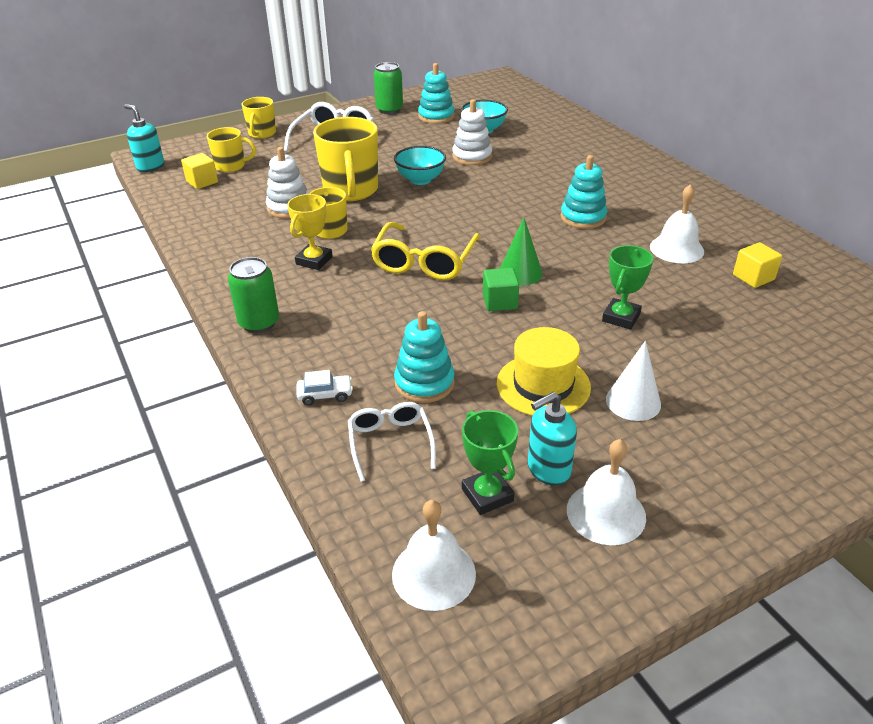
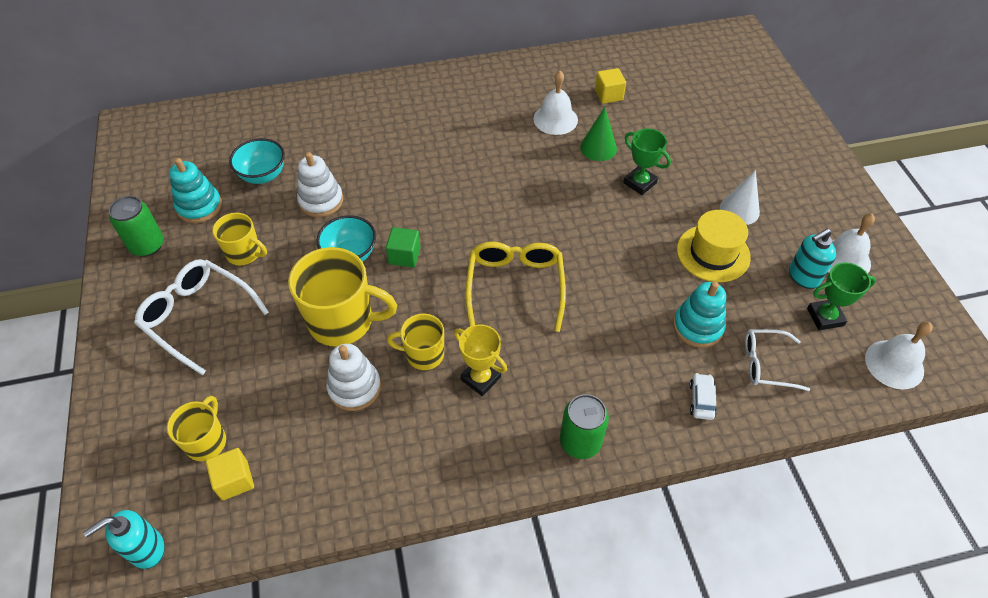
camera: 75 degrees left, 15 degrees up
yellow mug [242,97,276,139] -> yellow mug moved to [212,213,267,265]
yellow glasses [370,222,480,280] -> yellow glasses turned 120 degrees counterclockwise [465,242,566,332]
green cube [483,268,519,311] -> green cube moved to [386,227,421,268]
green cone [500,218,543,285] -> green cone moved to [580,107,617,161]
turquoise soap dispenser [528,392,577,486] -> turquoise soap dispenser turned 75 degrees clockwise [789,228,836,289]
turquoise stacking toy [561,155,607,229] -> none

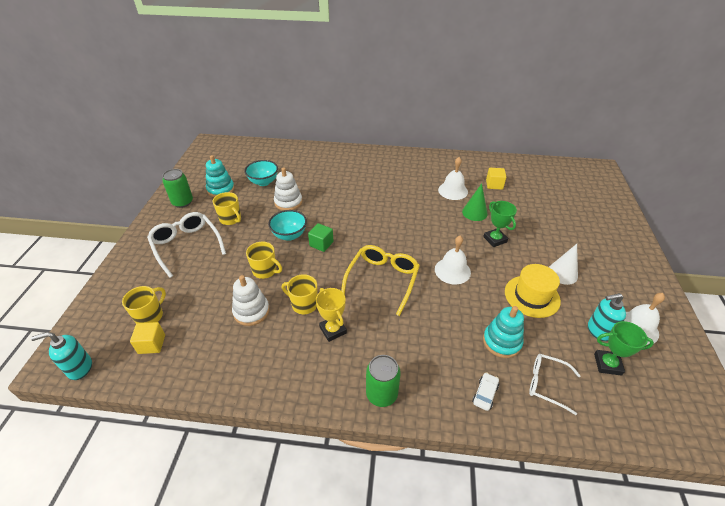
camera: 20 degrees right, 10 degrees down
yellow mug [288,247,397,346] -> yellow mug [246,242,282,279], size x0.57
white bell [865,322,933,389] -> white bell moved to [435,236,471,284]

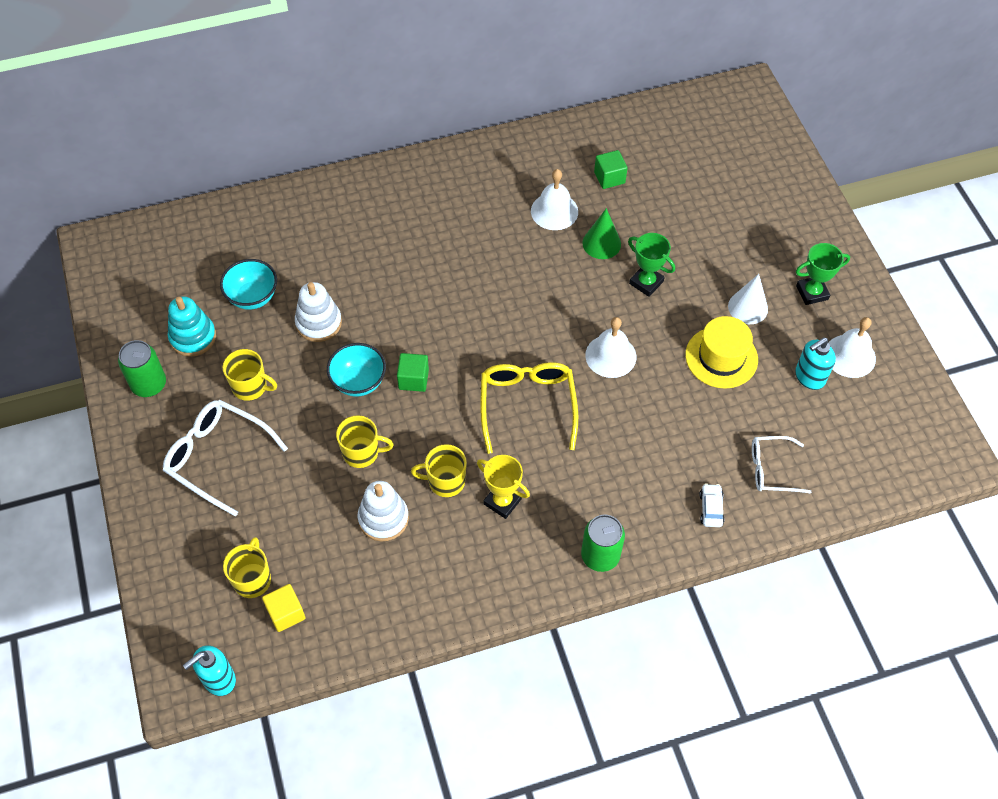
camera: 25 degrees left, 15 degrees up
turquoise stacking toy [483,306,524,358] -> none
yellow cube [486,168,507,190] -> green cube [594,150,628,189]
green trophy [594,321,654,376] -> green trophy moved to [796,243,850,305]

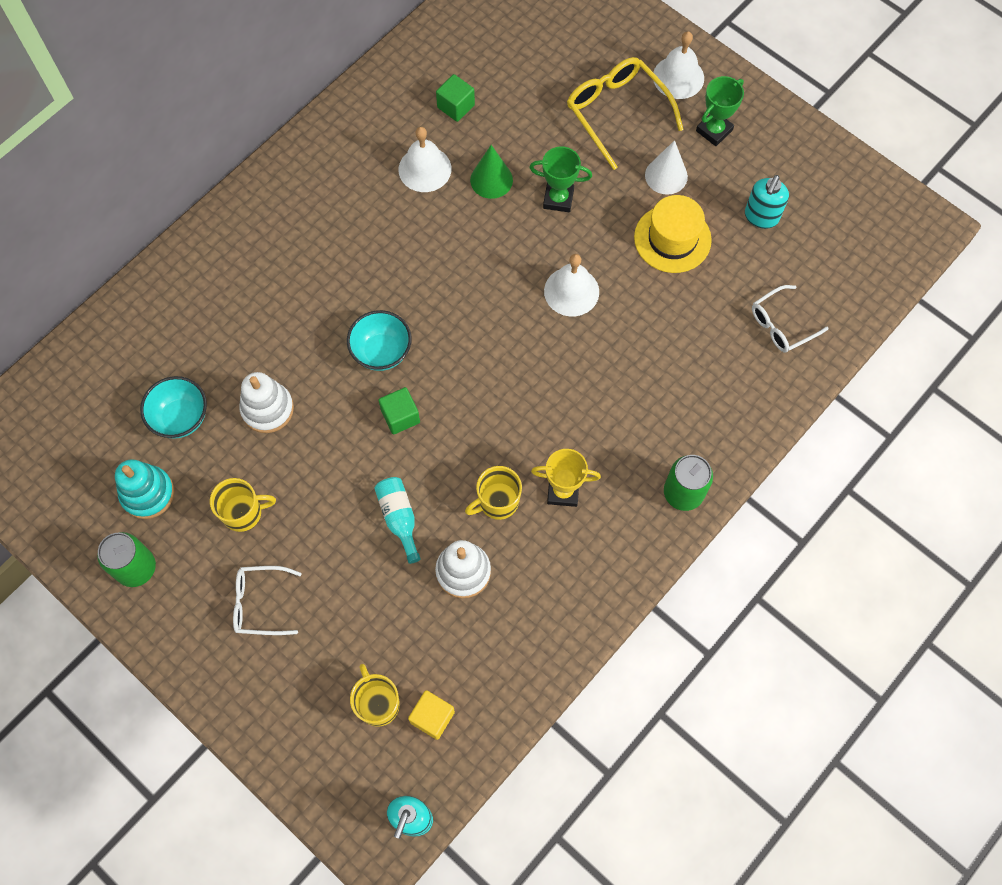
camera: 30 degrees left, 10 degrees up
white glasses [163,400,288,517] -> white glasses [233,566,302,635], size x0.63
turquoise bowl [327,343,386,397] -> turquoise bowl moved to [347,310,412,371]
yellow mug [336,415,394,468] -> turquoise bottle [374,477,421,564]
yellow glasses [480,362,578,454] -> yellow glasses moved to [567,57,684,170]
white car [699,483,725,527] -> none
white bell [828,317,876,378] -> white bell moved to [653,31,704,99]

